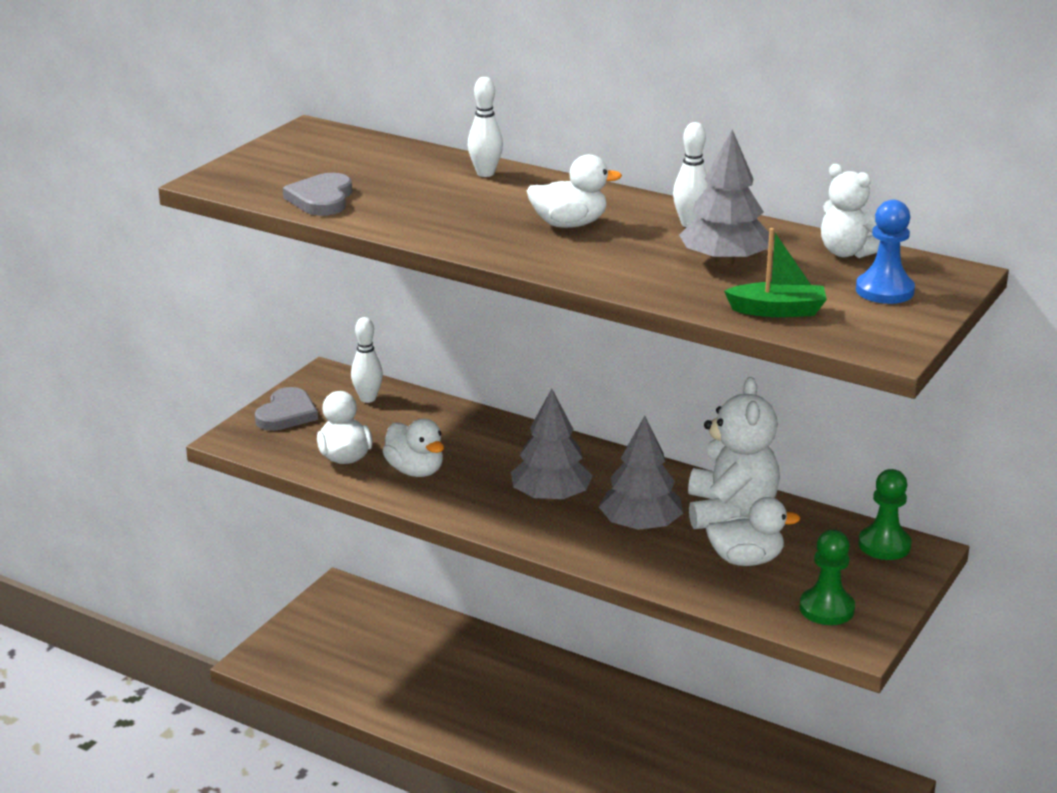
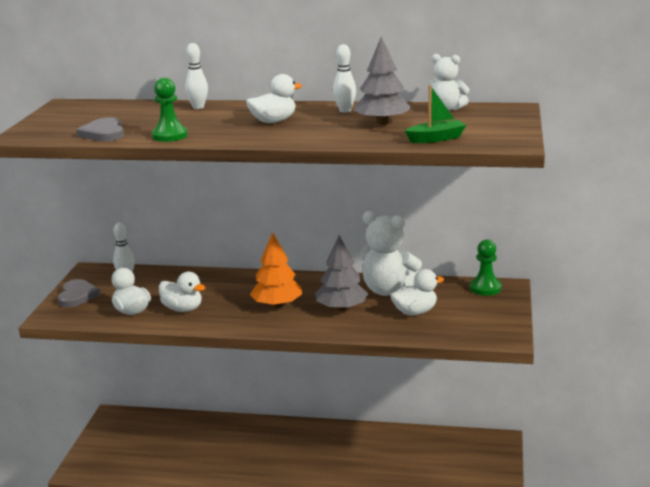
camera: 20 degrees left, 5 degrees down
grey tree [511,389,593,502] -> orange tree [250,232,302,308]
white teddy bear [688,377,780,529] -> white teddy bear turned 135 degrees clockwise [361,211,422,296]
green pawn [800,530,855,625] -> green pawn moved to [152,78,188,142]
blue pawn [856,200,915,304] -> none

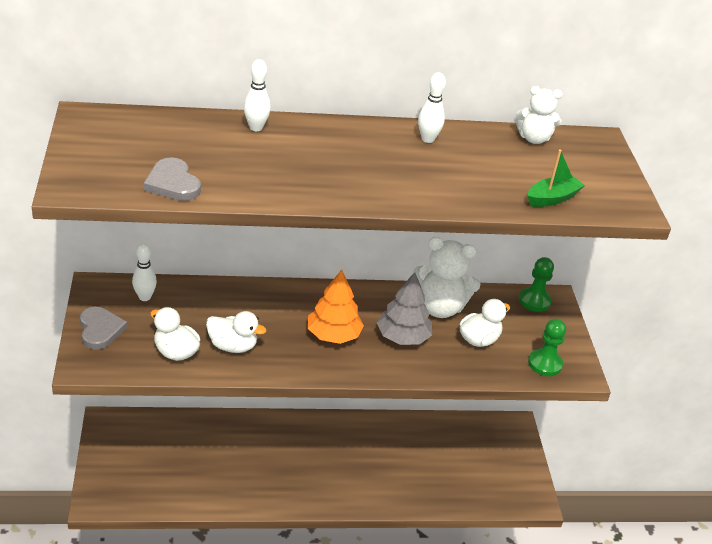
camera: 20 degrees left, 15 degrees up
green pawn [152,78,188,142] -> green pawn moved to [528,319,566,376]
white duck [246,74,302,123] -> none
grey tree [354,37,411,125] -> none

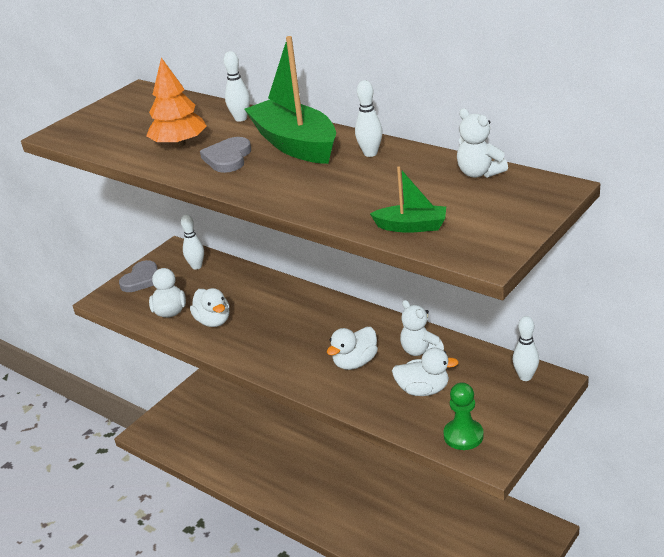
camera: 50 degrees right, 5 degrees down
grey heart [144,158,201,201] -> grey heart moved to [200,137,251,173]
orange tree [308,270,364,344] -> orange tree moved to [146,58,207,147]
grey tree [377,272,432,345] -> white duck [327,327,378,370]
white teddy bear [413,237,480,318] -> white teddy bear [400,300,444,356], size x0.61
green pawn [519,257,554,312] -> white bowling pin [513,316,539,381]
none -> green boat [245,36,336,164]

